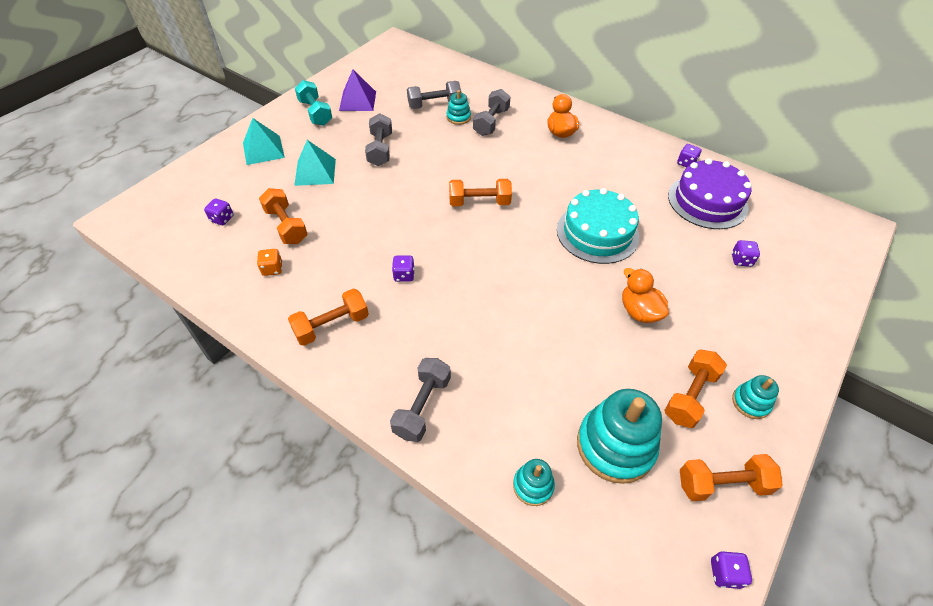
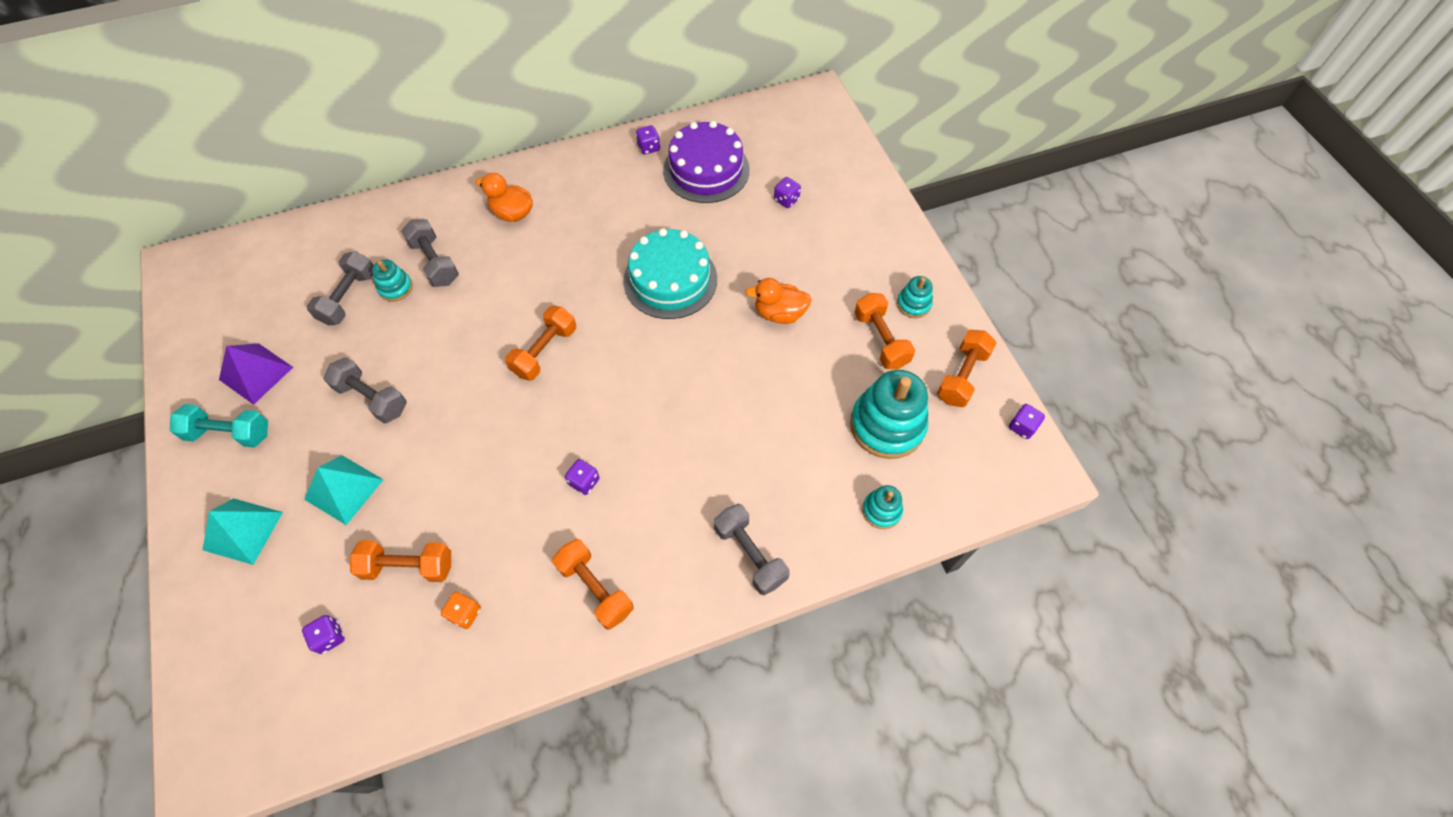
camera: 55 degrees left, 10 degrees up
orange dumbbell [288,289,369,346] -> orange dumbbell turned 45 degrees counterclockwise [552,539,633,630]

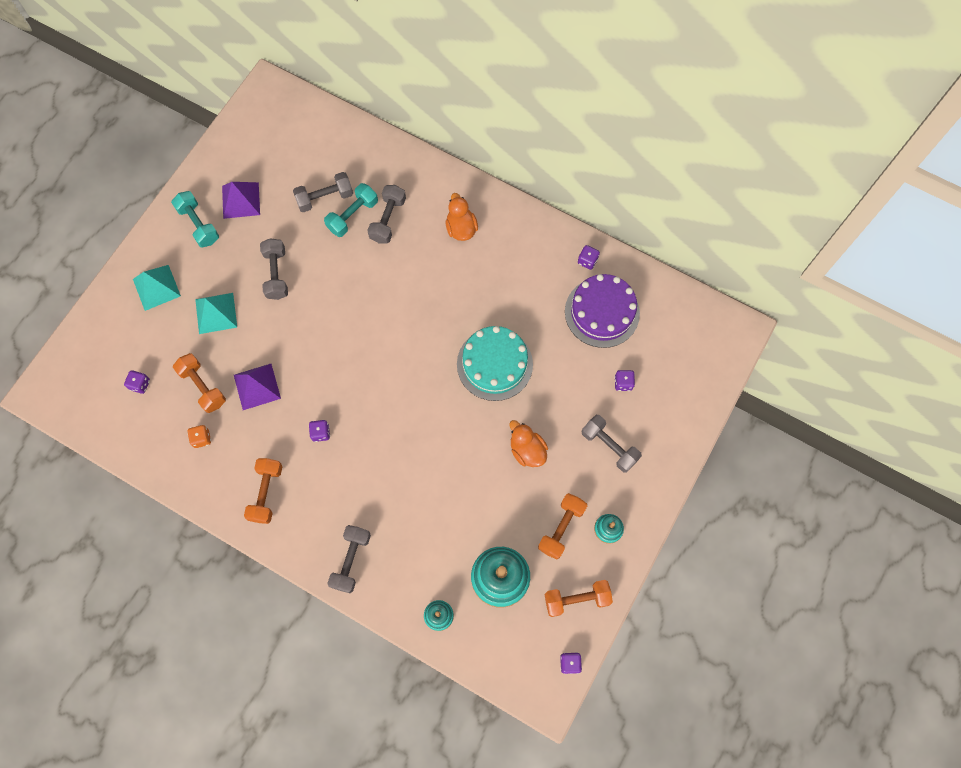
camera: 50 degrees right, 10 degrees up
turquoise stacking toy [372,259,413,302] -> turquoise dumbbell [324,183,378,237]
orange dumbbell [505,306,576,381] -> none
none -> purple pyramid [234,364,281,410]
none -> grey dumbbell [581,415,642,473]

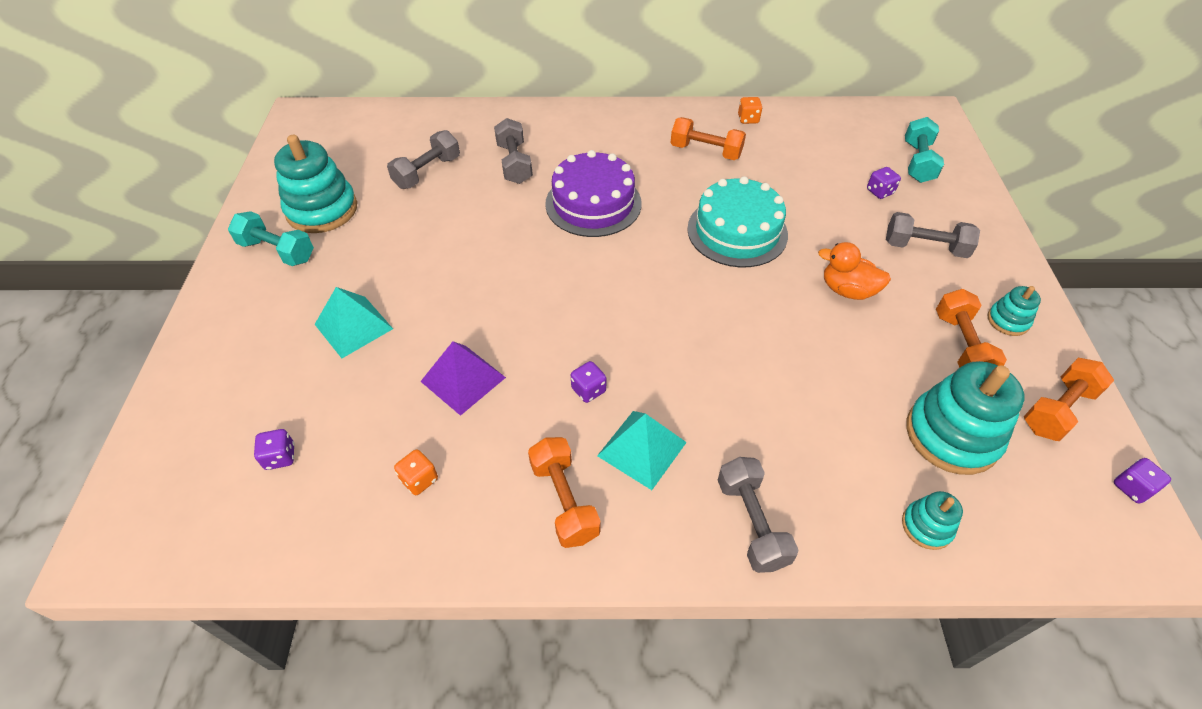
camera: 30 degrees left, 20 degrees down
turquoise pyramid [133,265,181,311] -> turquoise pyramid moved to [597,411,687,490]
orange dumbbell [173,353,226,413] -> orange dumbbell moved to [671,117,746,160]
purple pyramid [222,182,260,219] -> turquoise stacking toy [274,135,357,233]
grey dumbbell [260,238,288,300] -> none
turquoise dumbbell [324,183,378,237] -> turquoise dumbbell moved to [905,117,944,183]
orange duck [446,193,478,241] -> none
purple cake [565,274,640,348] -> purple cake moved to [545,150,642,237]
purple dice [578,245,600,270] -> orange dice [738,97,763,124]

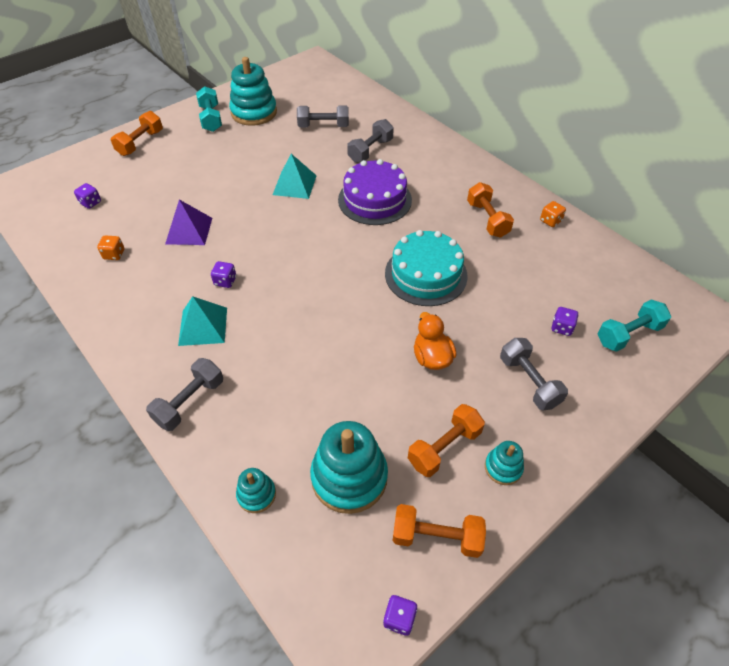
camera: 50 degrees right, 0 degrees up
turquoise pyramid [315,287,393,358] -> turquoise pyramid moved to [273,154,317,199]
orange dumbbell [528,437,601,548] -> orange dumbbell moved to [111,111,163,156]

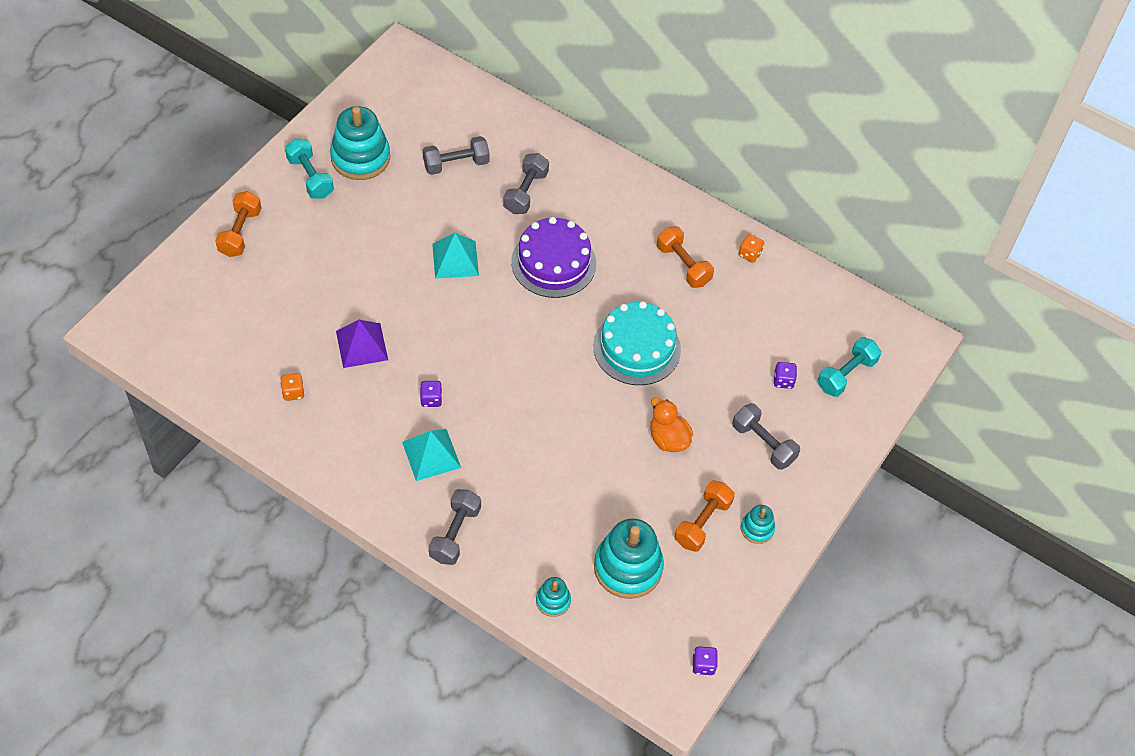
camera: 20 degrees left, 5 degrees up
purple dice [74,183,101,209] -> none
orange dumbbell [393,504,486,558] -> none

